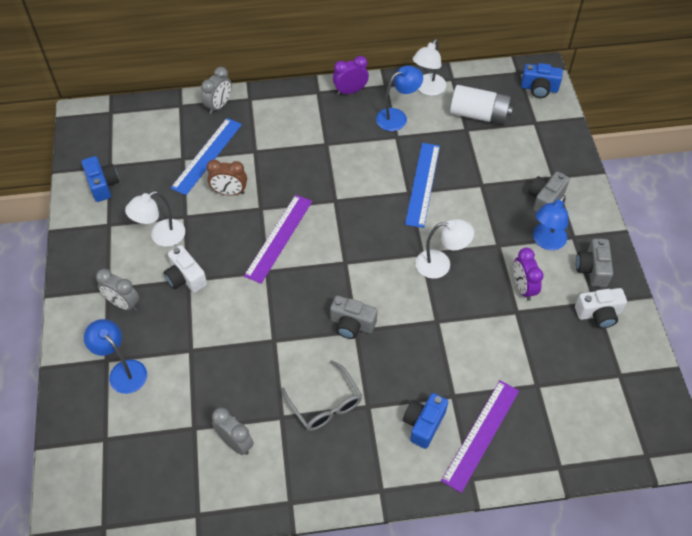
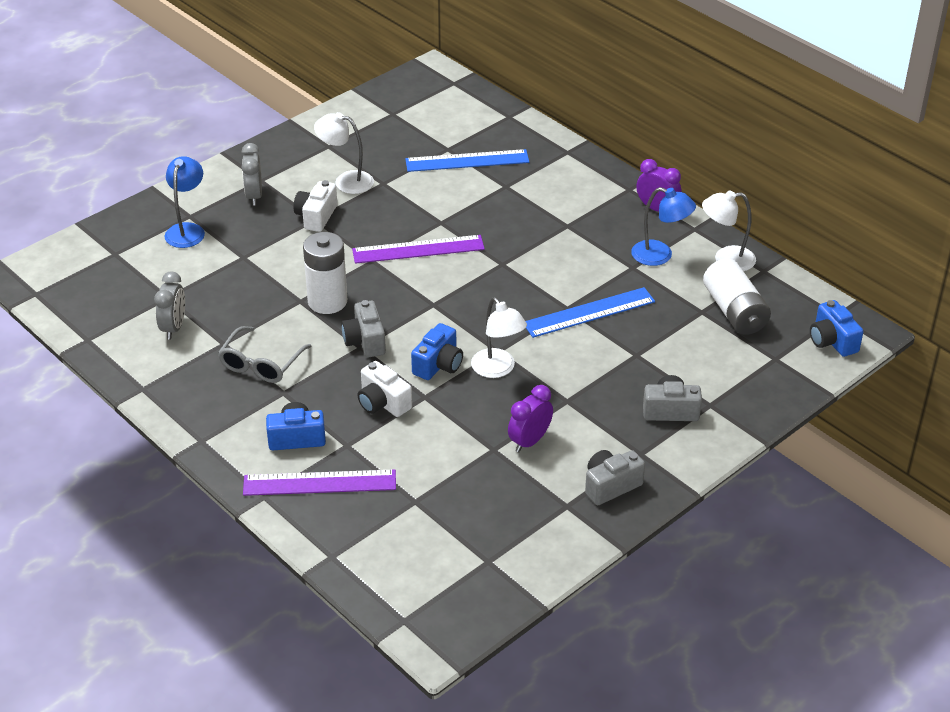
camera: 55 degrees right, 15 degrees down
blue camera [82,156,119,202] -> blue camera moved to [411,323,463,380]
grey clock [201,67,232,114] -> none
brown clock [206,160,247,196] -> none
blue lamp [533,195,568,250] -> none
white camera [575,288,627,329] -> white camera moved to [358,361,412,417]
none -> white battery [303,232,347,314]

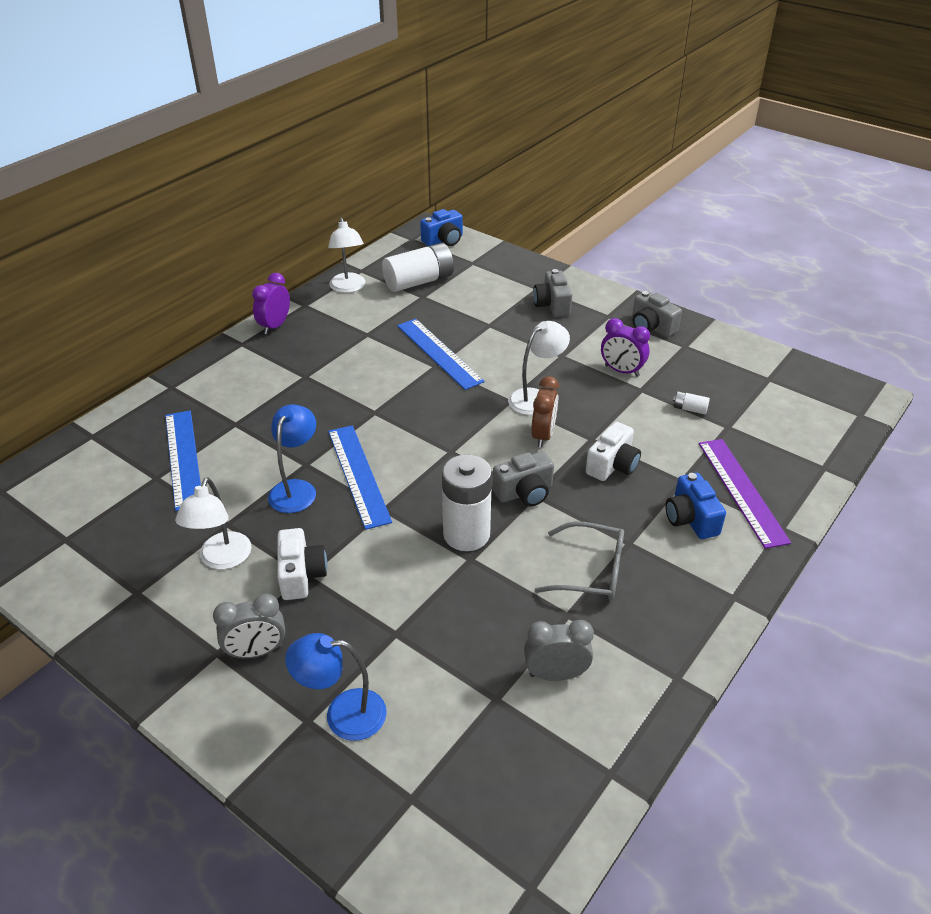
camera: 100 degrees left, 0 degrees up
white camera [293,180,337,232] -> white camera turned 105 degrees counterclockwise [277,528,327,600]
purple ruler [352,235,485,264] -> blue ruler [328,425,392,530]
blue camera [411,323,463,380] -> brown clock [531,376,559,448]
blue lamp [631,187,696,266] -> blue lamp moved to [268,404,316,513]
none -> white battery [673,391,710,415]

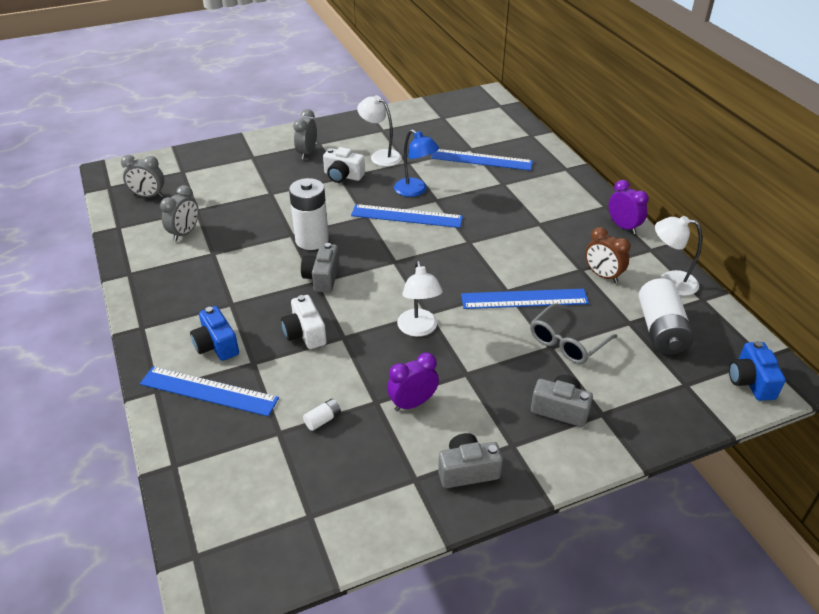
camera: 120 degrees right, 0 degrees up
blue lamp [285,633,387,741] -> none
brown clock [531,376,559,448] -> brown clock moved to [585,227,630,283]
grey glasses [535,521,624,601] -> grey glasses moved to [530,303,617,364]
blue camera [665,473,726,539] -> blue camera turned 135 degrees counterclockwise [190,306,239,361]
purple ruler [699,439,791,549] -> blue ruler [140,367,279,416]
none -> grey clock [121,155,164,197]

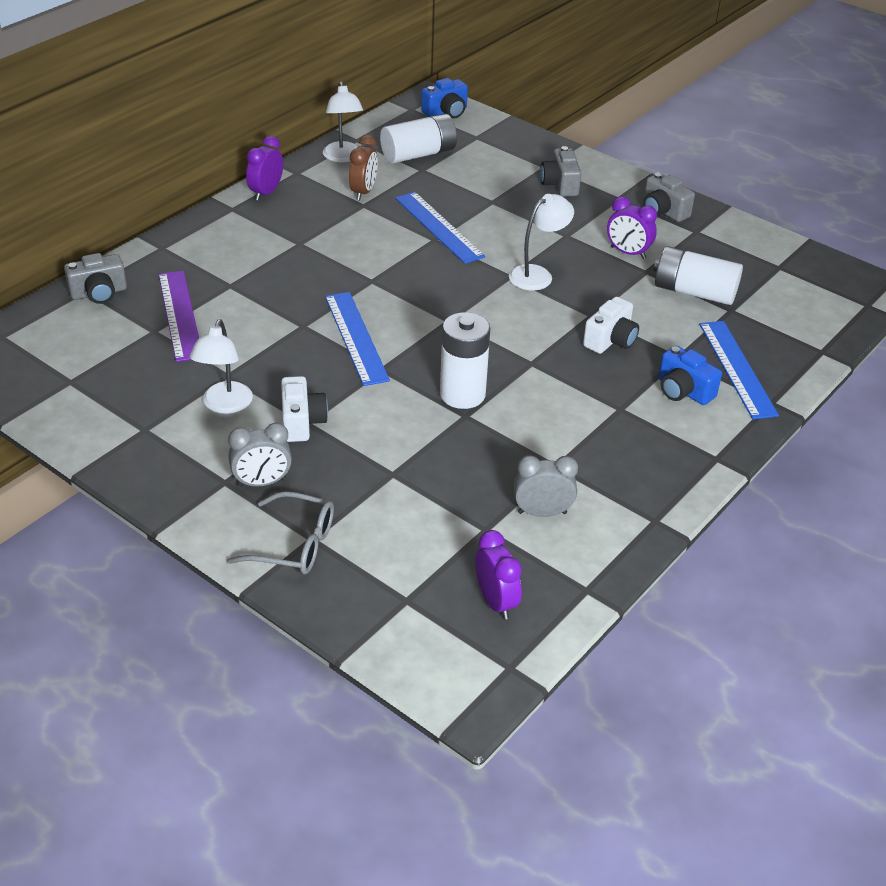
camera: 120 degrees left, 0 degrees up
grey clock [121,155,164,197] -> purple clock [475,530,522,620]
blue camera [190,306,239,361] -> blue camera turned 105 degrees clockwise [659,346,722,405]
grey camera [301,243,339,293] -> grey camera moved to [64,253,127,304]
white battery [303,399,341,431] -> white battery [653,246,743,305], size x2.37
blue lamp [394,129,439,197] -> none
blue ruler [431,149,533,171] -> purple ruler [158,271,199,362]
grey glasses [530,303,617,364] -> grey glasses moved to [227,491,334,575]

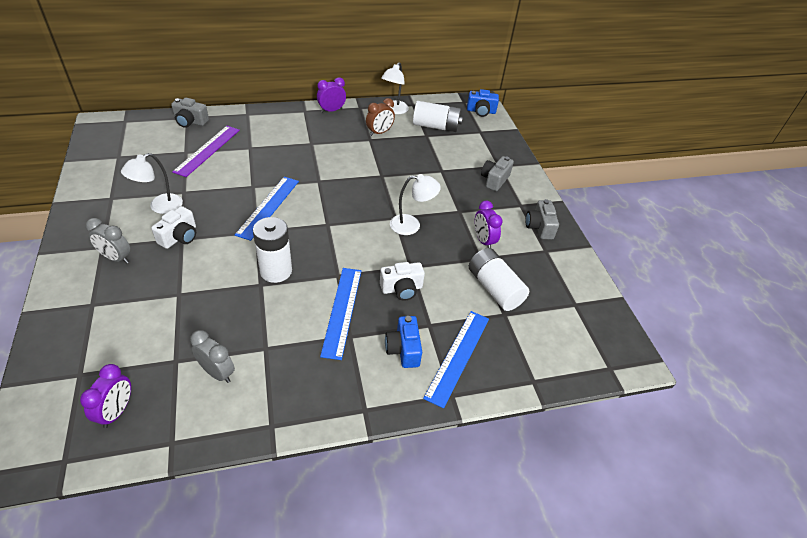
camera: 35 degrees right, 5 degrees up
grey glasses [227,491,334,575] -> none
blue ruler [395,192,485,264] -> blue ruler moved to [320,268,361,360]

